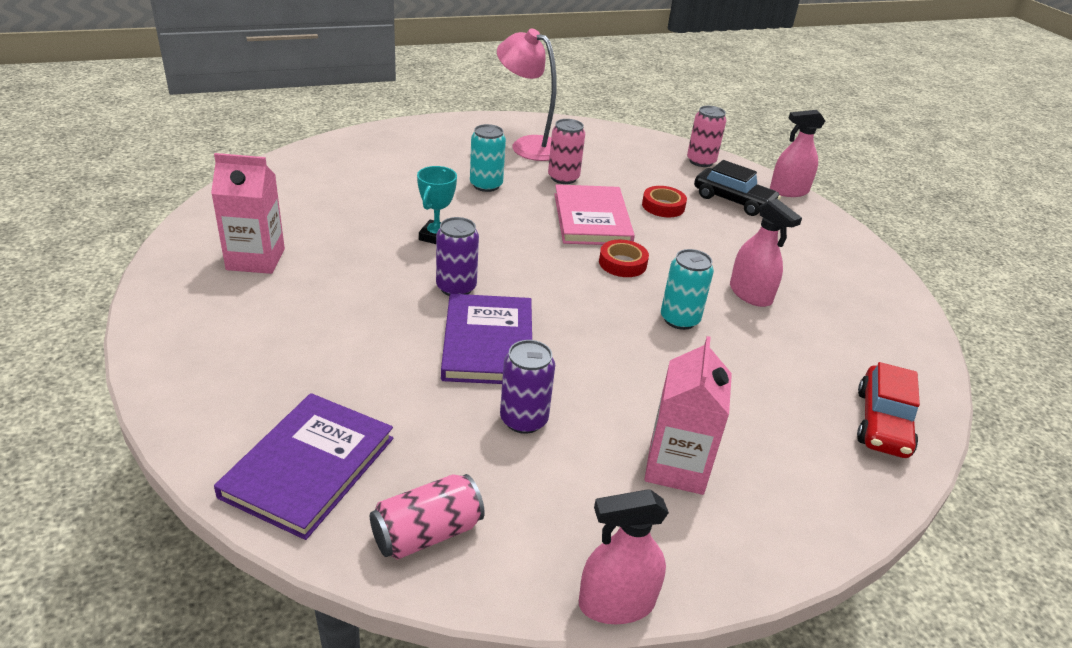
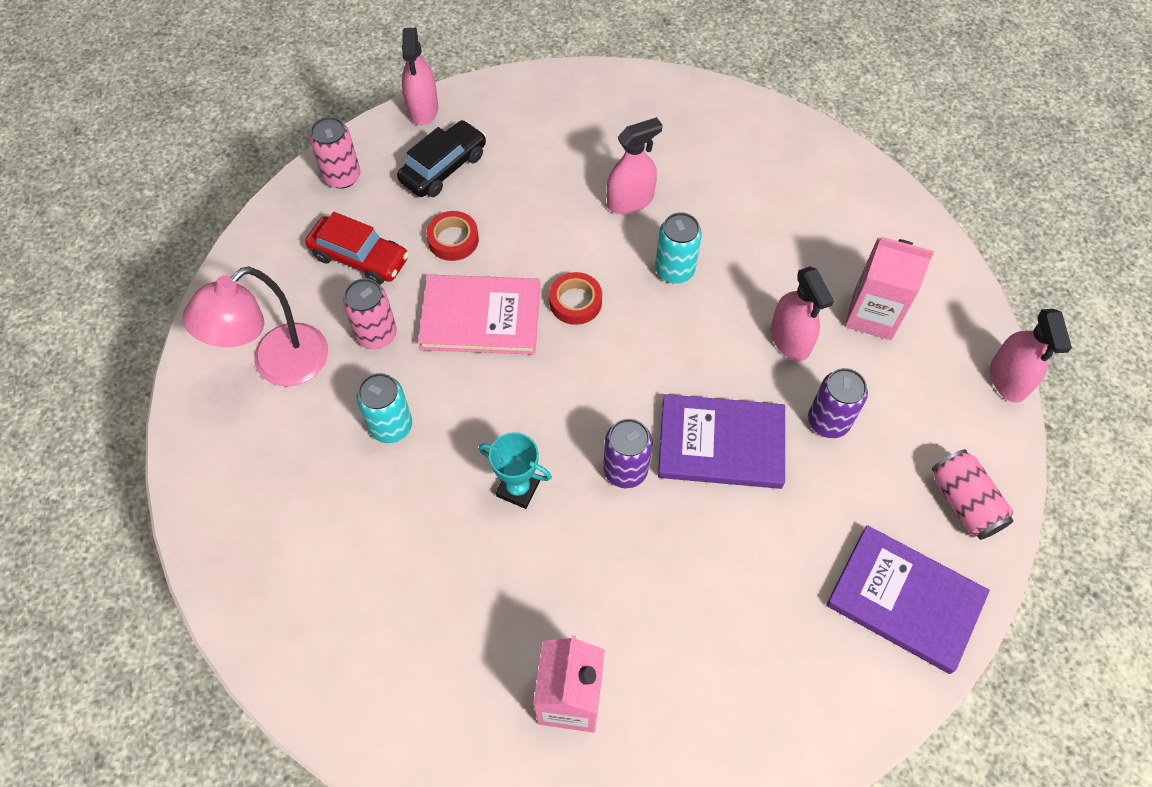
camera: 80 degrees left, 25 degrees up
red car [857,362,920,458] -> red car moved to [305,212,409,285]
none -> pink spray bottle [771,266,834,361]

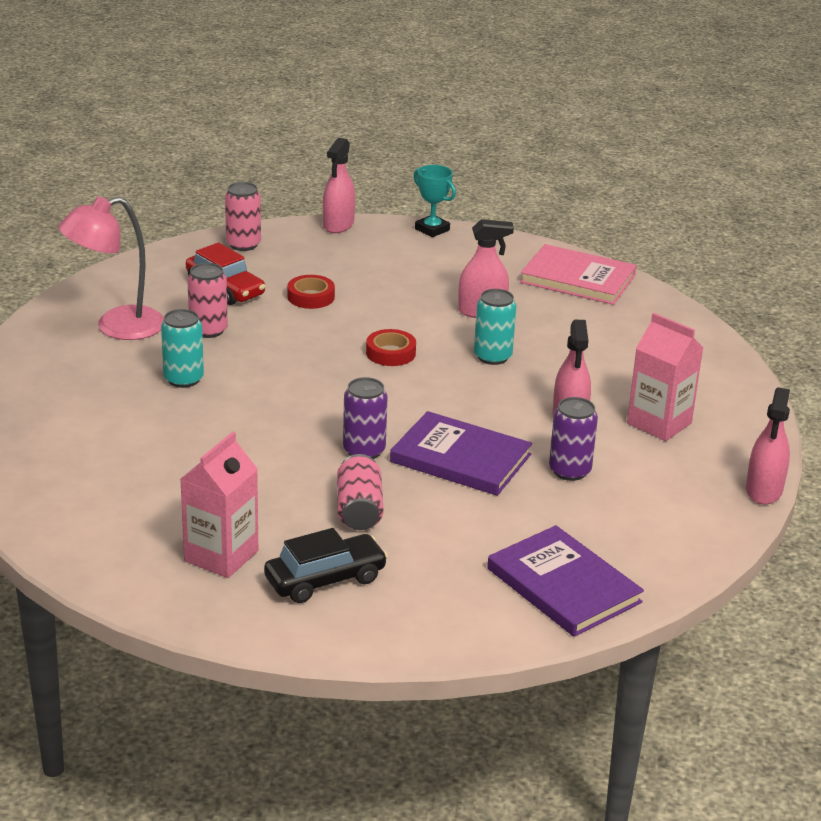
camera: 20 degrees right, 30 degrees down
black car [397,120,486,197] -> black car moved to [264,528,388,603]
pink book [418,275,540,355] -> pink book moved to [520,244,636,305]
turquoise trophy [479,432,552,509] -> turquoise trophy moved to [414,165,456,237]
pink can [932,449,1013,540] -> pink can moved to [337,454,384,530]

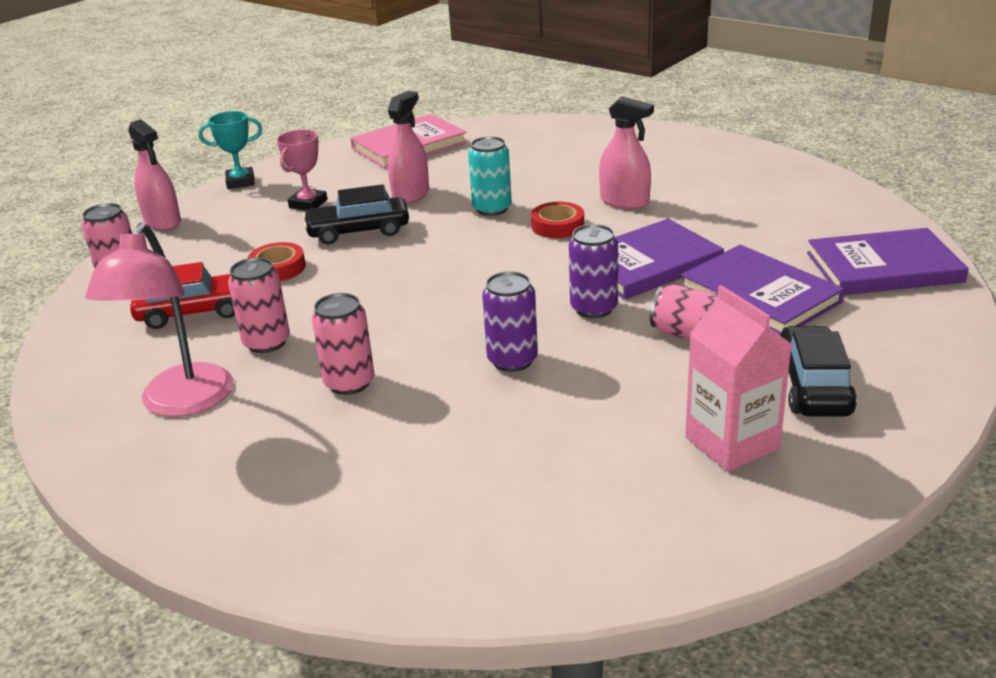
camera: 55 degrees left, 0 degrees up
turquoise can [161,309,204,388] -> pink can [312,293,374,395]
red tape [366,329,416,366] -> red tape moved to [531,202,584,238]
purple can [549,397,598,481] -> purple can moved to [482,271,538,372]
pink carton [627,313,703,441] -> none
pink spray bottle [746,387,790,505] -> none
none -> pink trophy [277,130,327,211]
none -> black car [303,184,409,244]
none -> purple book [681,245,845,336]

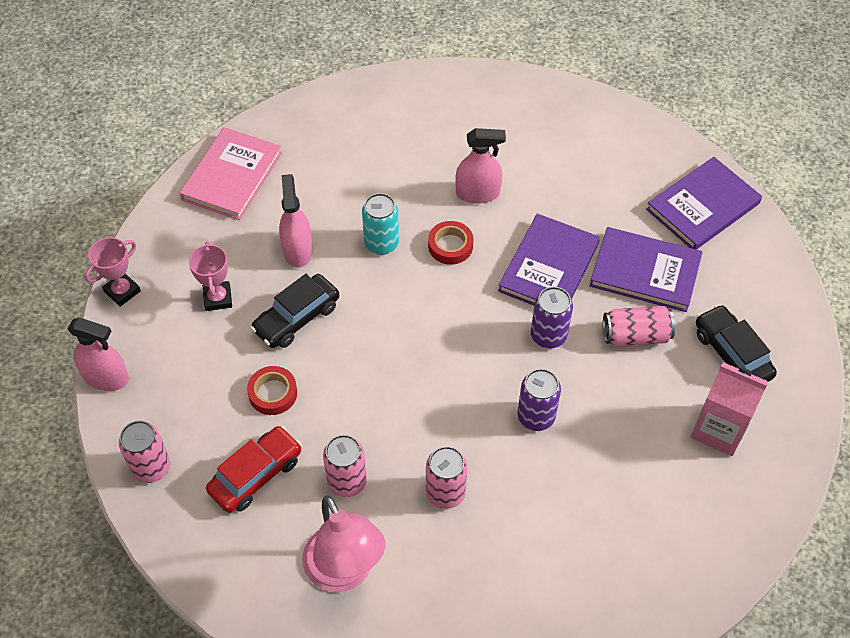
camera: 35 degrees left, 25 degrees up
turquoise trophy [199,111,262,189] -> pink trophy [85,237,141,307]

